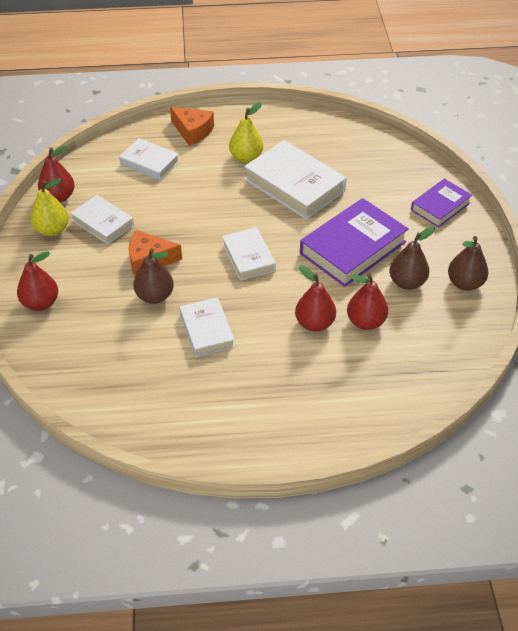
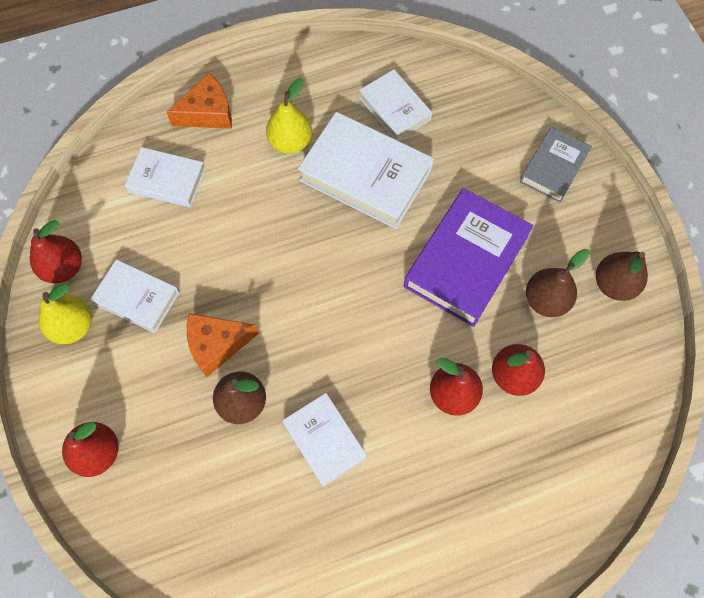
camera: 15 degrees left, 20 degrees up
orange cheese [170,107,214,146] -> orange cheese turned 45 degrees counterclockwise [166,73,232,129]
white book [222,227,276,281] -> white book moved to [359,69,432,140]
purple book [411,179,472,228] -> grey book [520,127,592,203]

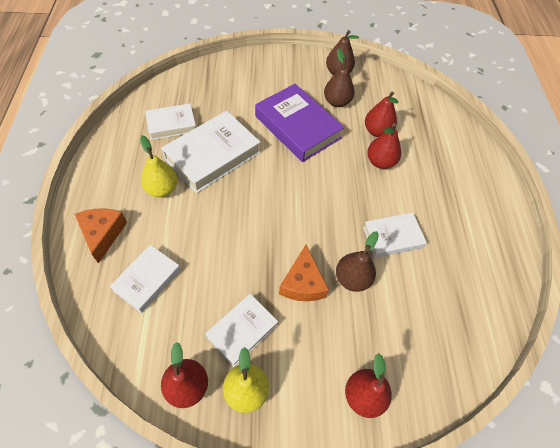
camera: 75 degrees left, 10 degrees down
grey book [520,127,592,203] -> none

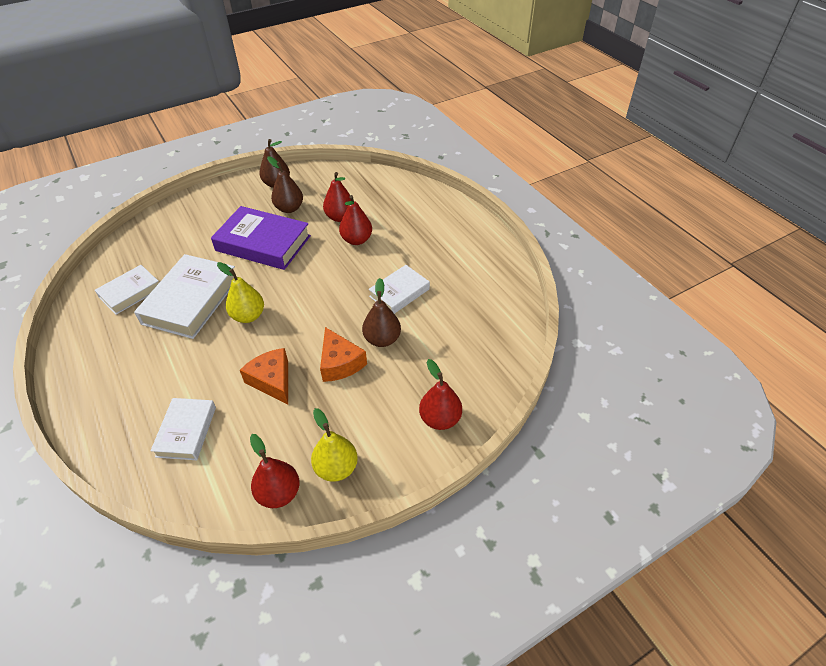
camera: 25 degrees left, 10 degrees down
orange cheese [75,208,127,263] -> orange cheese moved to [240,348,288,404]
yellow pear [140,135,178,197] -> yellow pear moved to [217,262,264,323]
white book [205,294,278,367] -> none

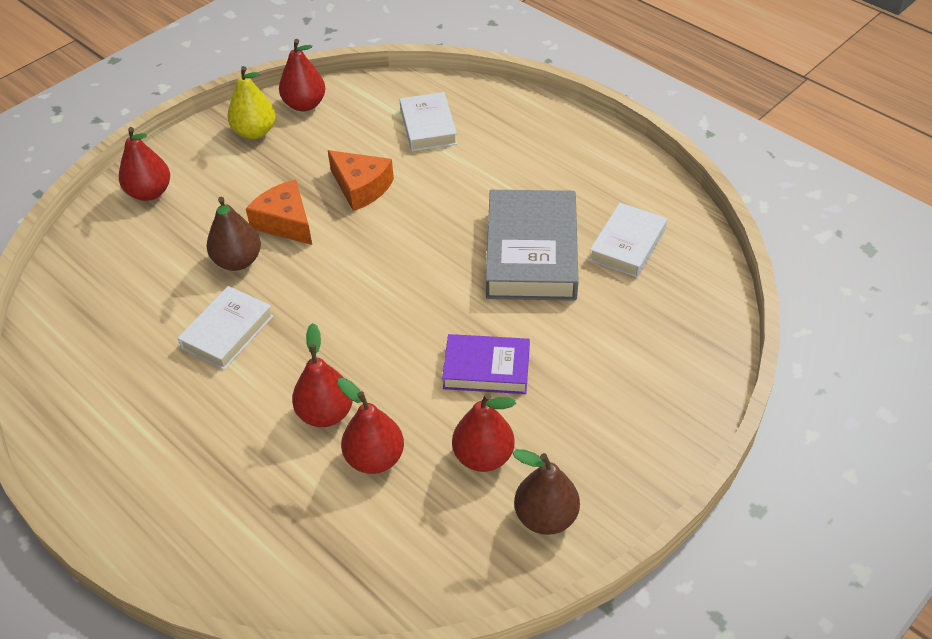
camera: 165 degrees right, 0 degrees up
white book [134,254,235,339] -> grey book [486,190,579,301]
purple book [211,206,311,270] -> purple book [442,334,530,394], size x0.59
yellow pear [217,262,264,323] -> none
brown pear [267,156,303,213] -> red pear [452,393,516,472]

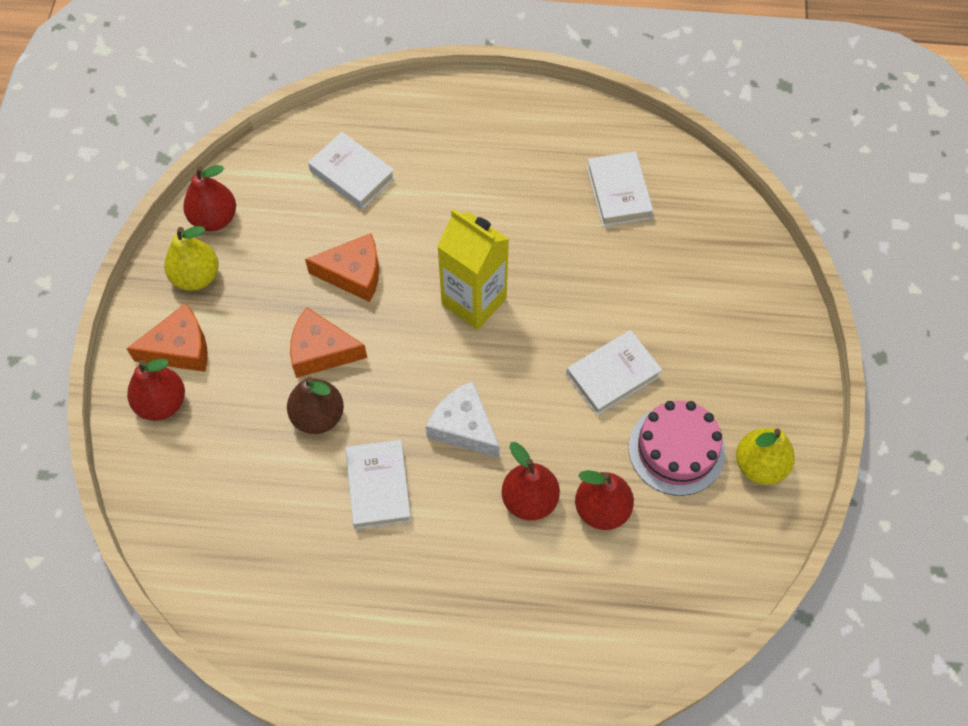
camera: 40 degrees left, 15 degrees up
purple book [442,334,530,394] -> white book [566,330,662,416]
red pear [452,393,516,472] -> pink cake [629,401,725,496]
grey book [486,190,579,301] -> none
brown pear [512,449,580,535] -> yellow pear [736,428,795,485]
none -> orange cheese [126,303,208,372]
none -> white cheese [426,381,500,458]
none -> yellow carton [437,209,509,330]

